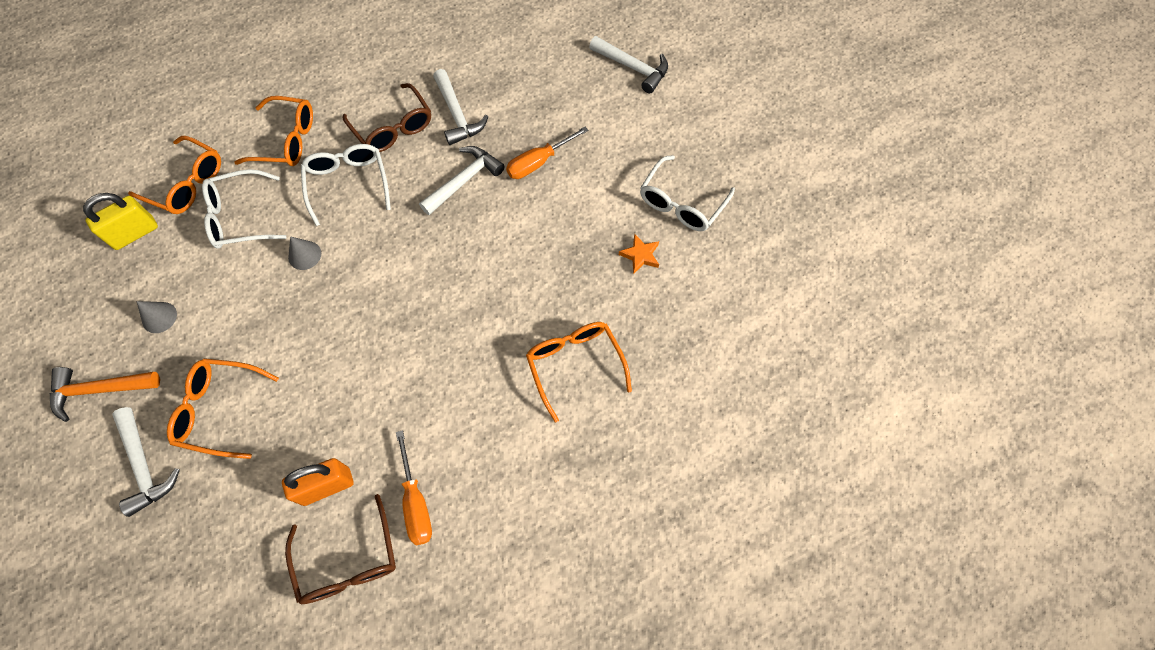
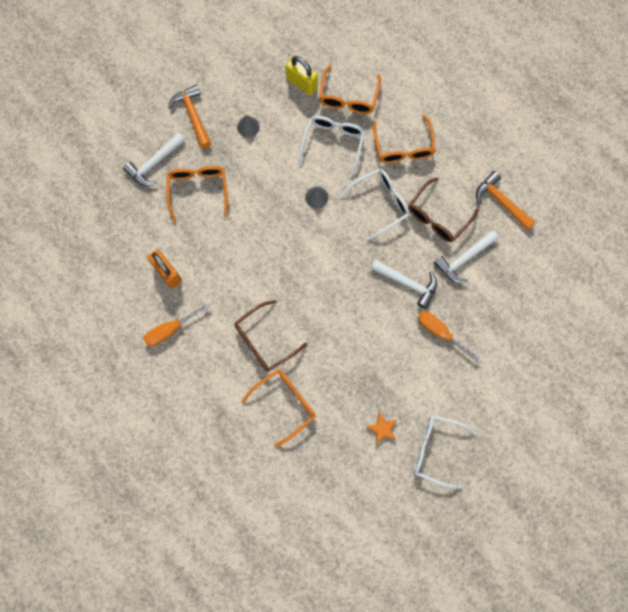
camera: 75 degrees right, 10 degrees up
white glasses [202,169,286,249] -> white glasses turned 45 degrees clockwise [300,116,365,177]
brown glasses [285,494,396,604] -> brown glasses moved to [234,300,307,372]
white hammer [589,36,668,93] -> none
none -> orange hammer [476,171,536,230]

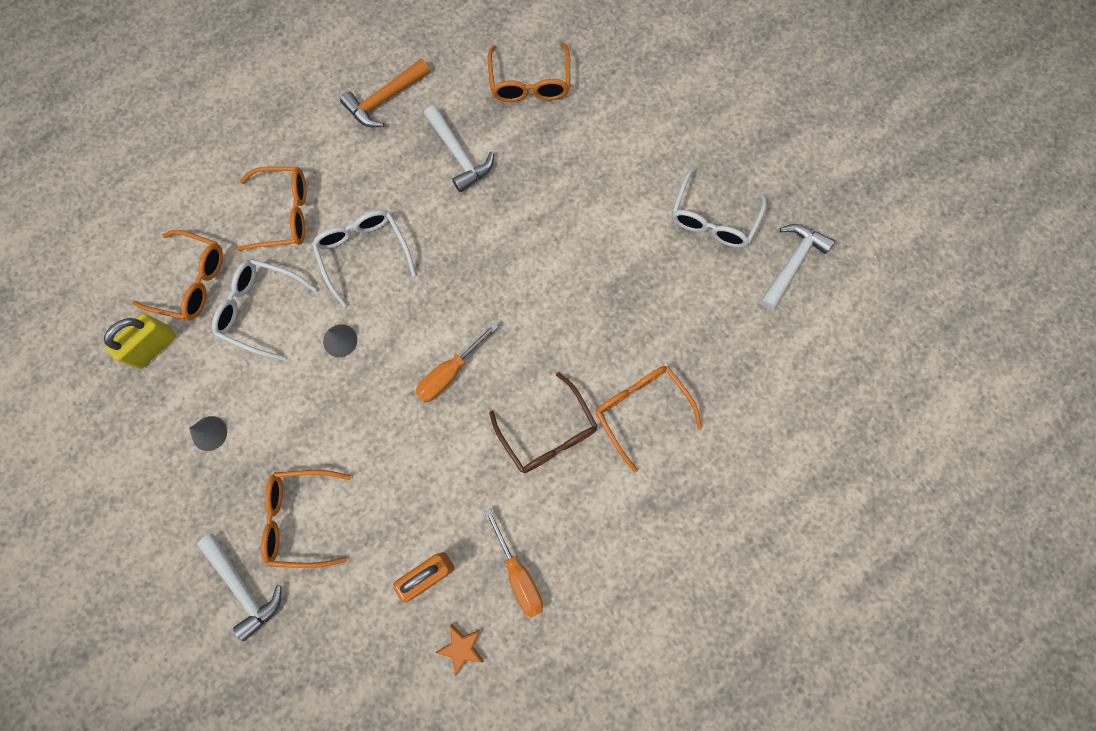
camera: 85 degrees left, 0 degrees up
orange hammer [168,84,211,148] -> none
orange star [366,413,397,444] -> orange star moved to [436,624,484,676]
white hammer [371,259,437,309] -> white hammer moved to [760,224,835,311]
brown glasses [408,178,479,242] -> none
orange screwdriver [418,311,480,362] -> orange screwdriver moved to [416,323,498,402]
none -> orange glasses [488,42,570,102]

